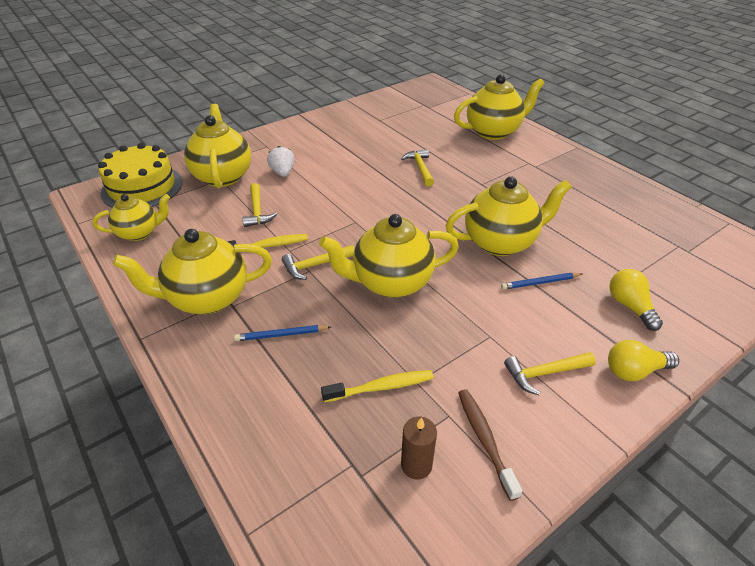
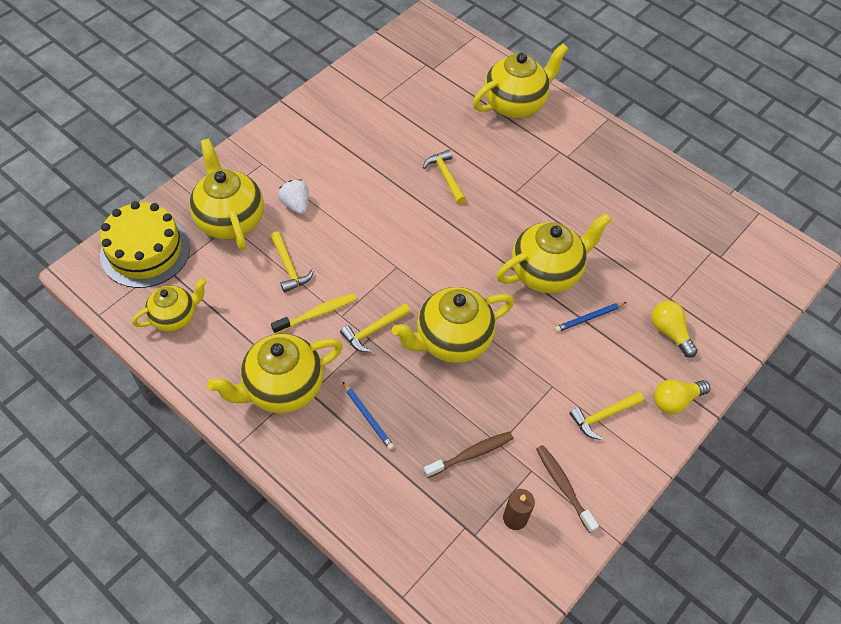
camera: 15 degrees left, 15 degrees up
blue pencil [234,325,331,341] -> blue pencil turned 105 degrees counterclockwise [343,382,394,450]
yellow toothbrush [321,370,434,402] -> brown toothbrush [424,431,513,478]

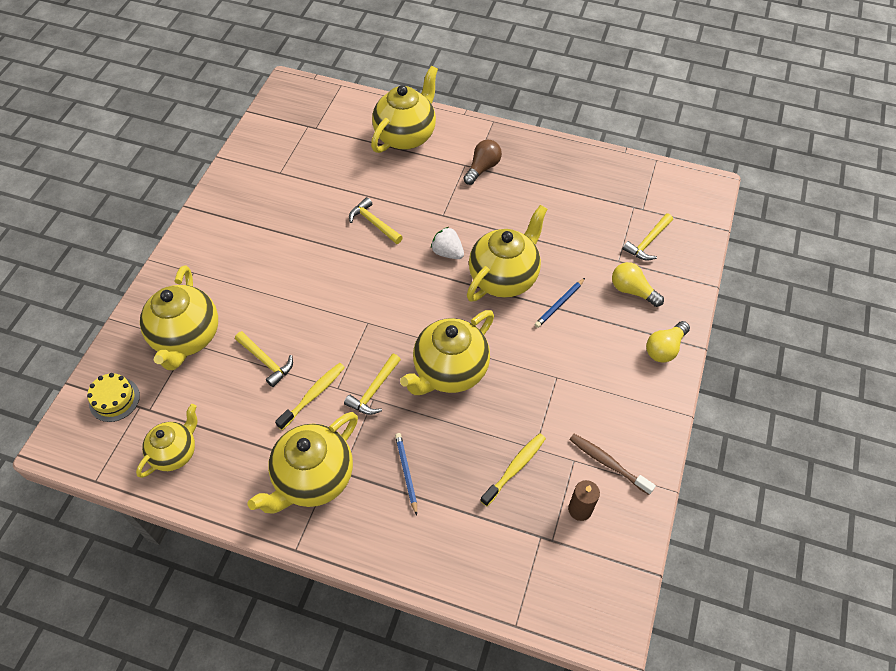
camera: 20 degrees left, 0 degrees up
yellow cake [100,201,190,288] -> yellow cake [87,373,140,422], size x0.53
yellow teapot [189,139,264,250] -> yellow teapot turned 135 degrees counterclockwise [140,265,218,370]
white strawberry [278,179,308,215] -> white strawberry moved to [431,227,464,259]
blue pencil [343,382,394,450] -> blue pencil turned 135 degrees counterclockwise [395,433,417,515]
brown toothbrush [424,431,513,478] -> yellow toothbrush [481,433,546,506]
yellow hammer [569,392,644,440] -> yellow hammer moved to [623,213,673,260]
none -> brown light bulb [463,140,502,185]

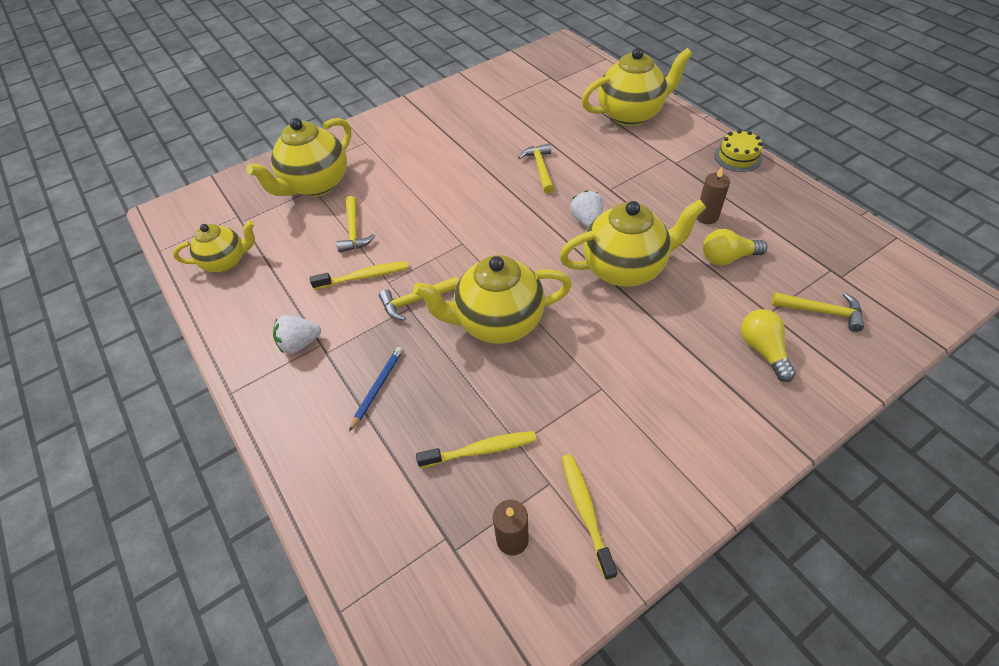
camera: 40 degrees right, 5 degrees down
yellow cake [87,373,140,422] -> yellow cake moved to [714,130,763,172]
yellow teapot [247,412,358,513] -> white strawberry [273,315,321,354]
brown light bulb [463,140,502,185] -> none
blue pencil [535,278,585,328] -> none
brown toothbrush [569,434,656,495] -> yellow toothbrush [561,454,617,580]
yellow hammer [623,213,673,260] -> yellow hammer turned 150 degrees counterclockwise [771,292,864,332]
yellow light bulb [646,321,690,363] -> yellow light bulb moved to [703,229,767,265]
none -> brown candle [696,167,730,224]

